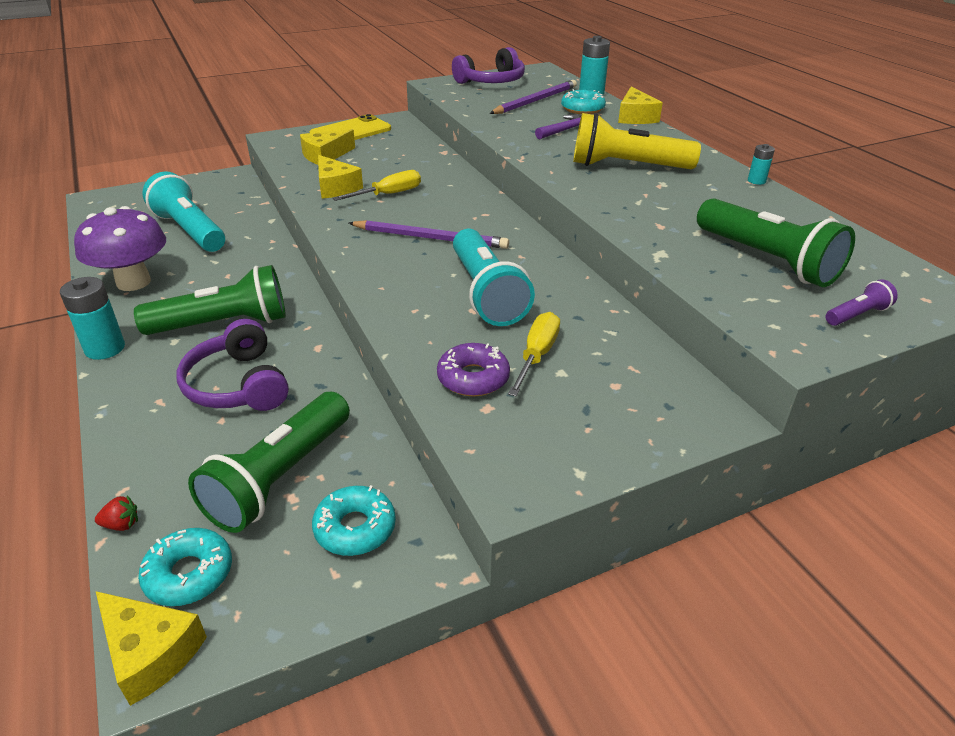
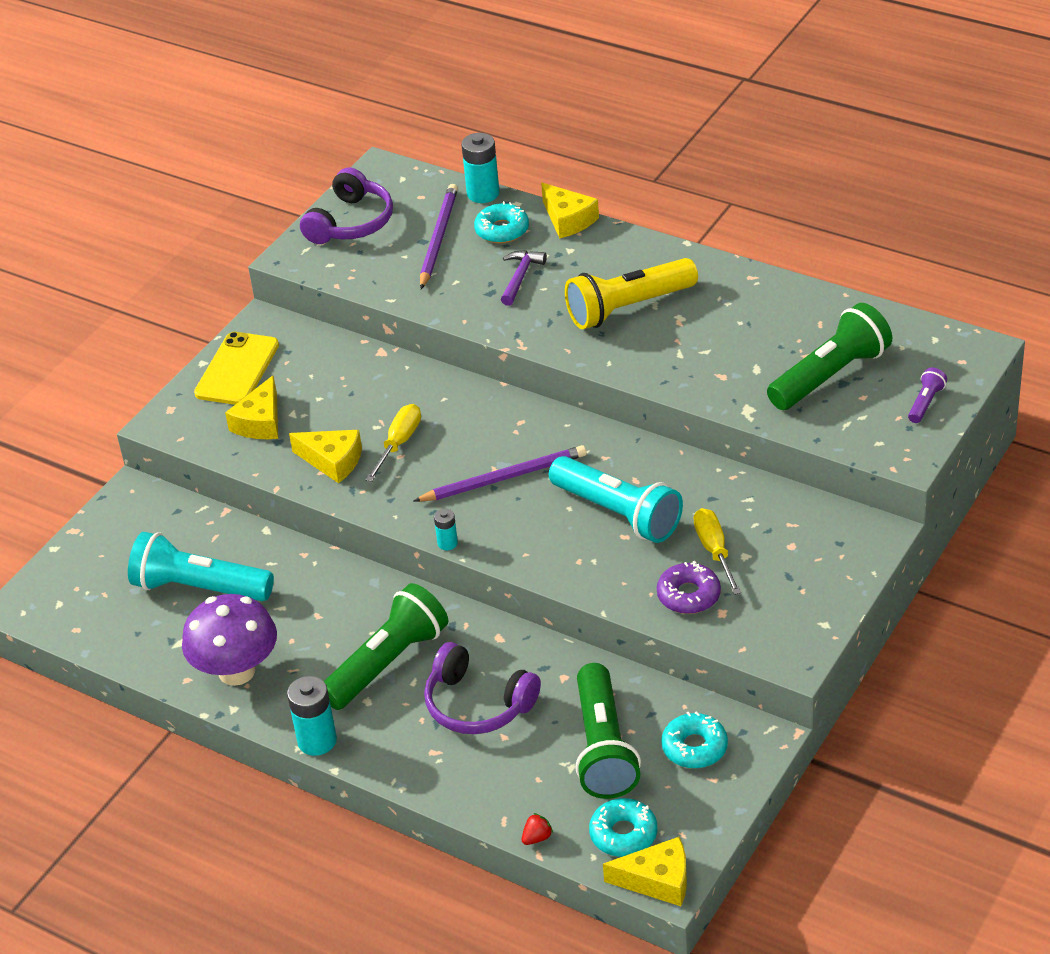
camera: 30 degrees left, 5 degrees up
green flashlight [697,198,855,287] -> green flashlight turned 60 degrees counterclockwise [767,303,892,410]
turquoise battery [748,144,775,185] -> turquoise battery moved to [434,508,458,550]

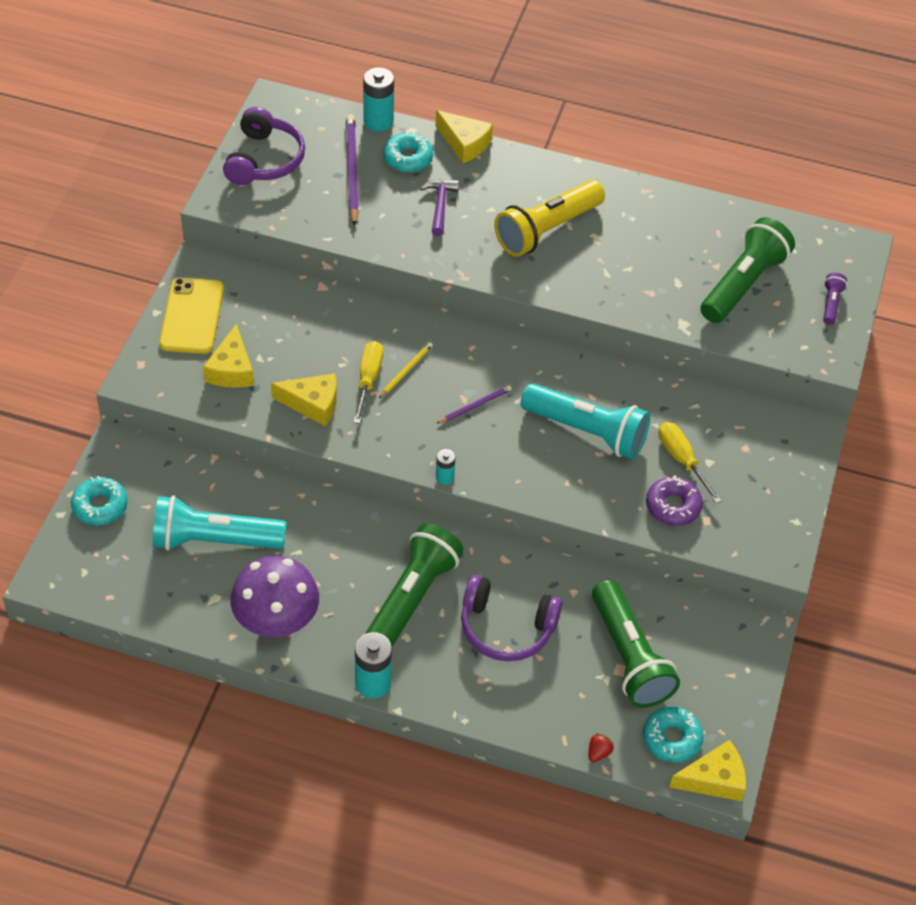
camera: 20 degrees left, 10 degrees up
purple pencil [414,445,586,502] -> purple pencil [436,385,512,424], size x0.54
turquoise donut [661,711,728,768] -> turquoise donut moved to [71,476,127,526]
none -> yellow pencil [379,342,433,398]

